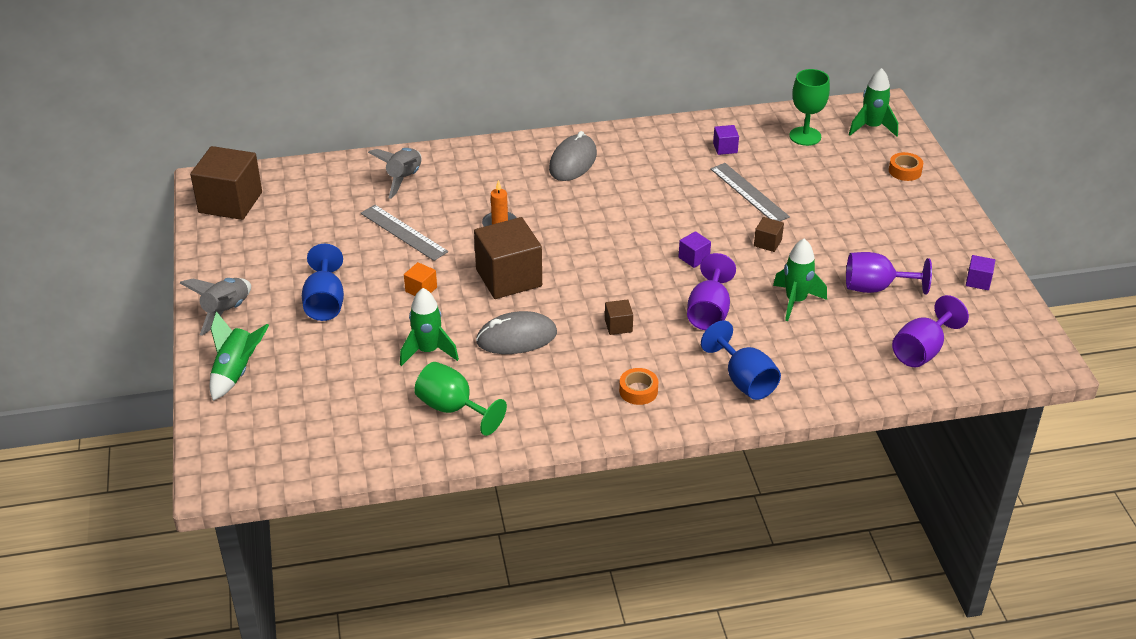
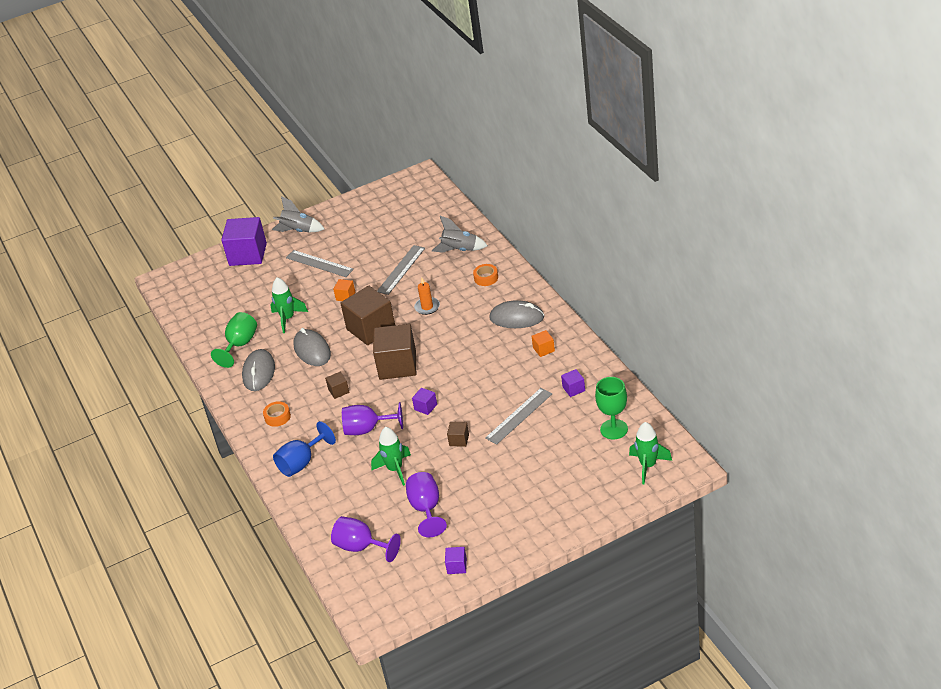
camera: 80 degrees right, 0 degrees up
brown cube [190,146,262,220] -> brown cube moved to [373,324,416,380]
green rocket [210,311,269,401] -> purple cube [221,217,267,266]
blue goblet [302,244,344,321] -> grey ruler [286,250,354,277]
orange tape [889,152,923,181] -> orange tape moved to [473,264,498,286]
none -> grey mouse [242,349,275,391]
none -> orange cube [532,330,555,357]

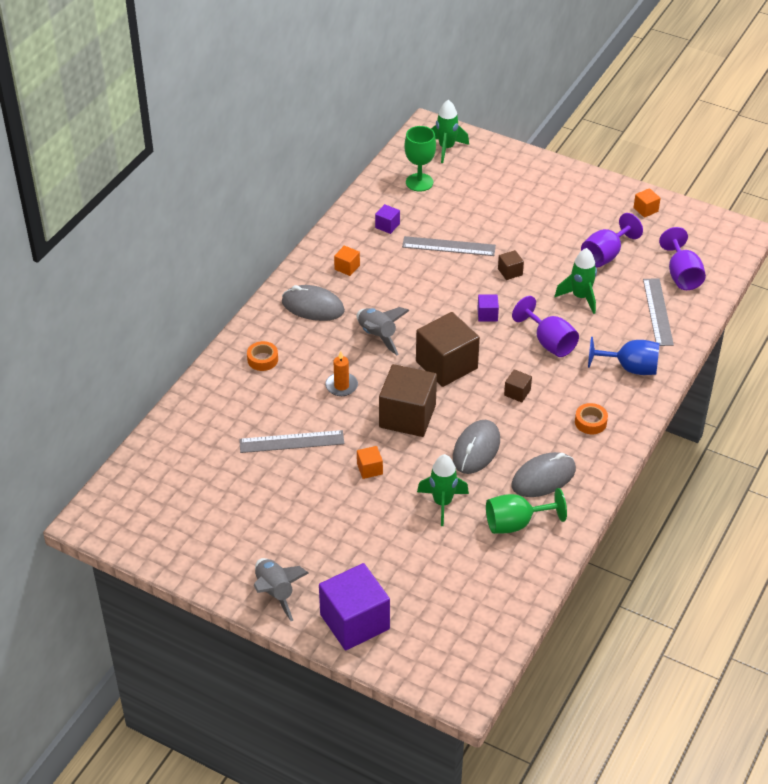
camera: 130 degrees left, 5 degrees up
grey ruler [286,250,354,277] -> grey ruler moved to [643,278,674,346]
grey rocket [432,216,488,253] -> grey rocket moved to [356,307,410,355]
purple cube [445,547,467,574] -> orange cube [633,188,661,218]
grey mouse [489,300,544,328] -> grey mouse turned 45 degrees counterclockwise [282,285,345,321]

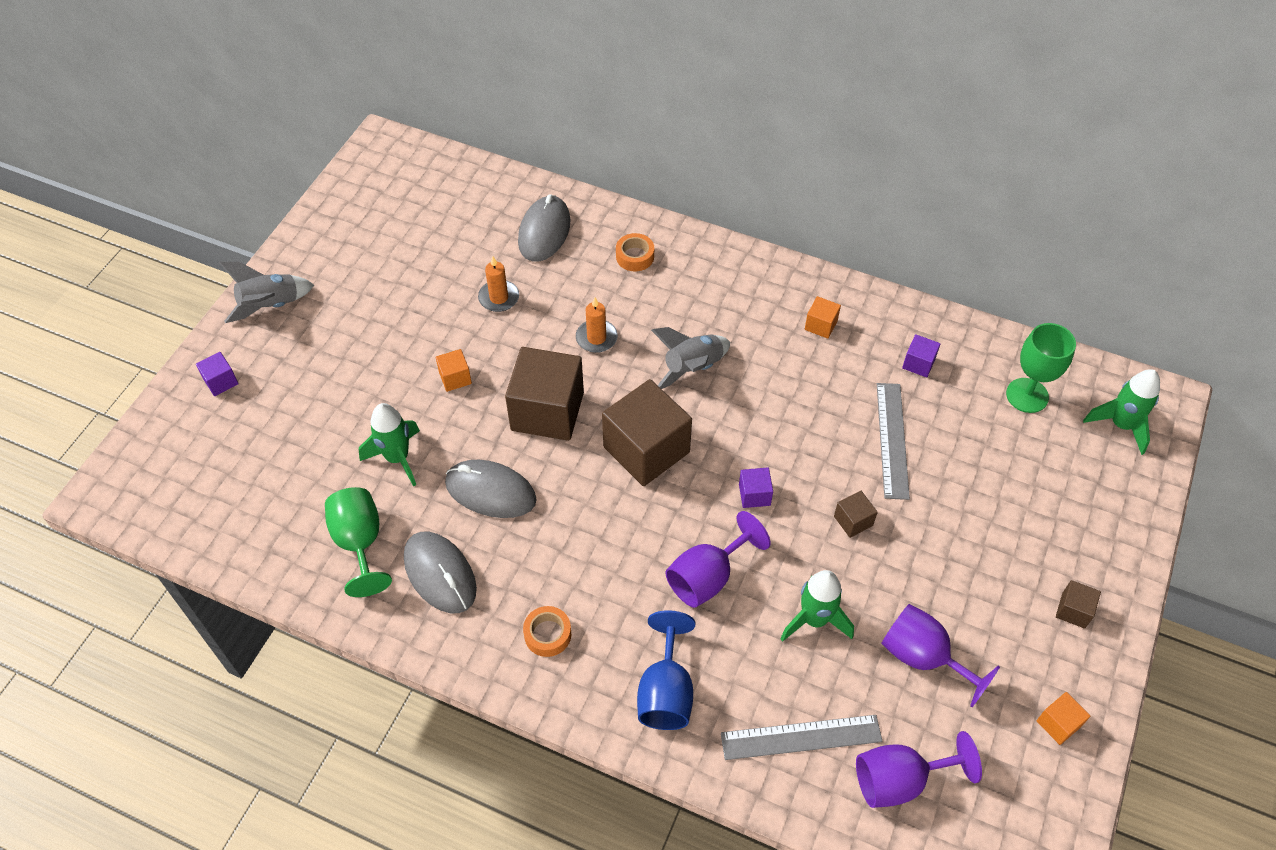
camera: 85 degrees right, 10 degrees up
grey ruler [239,430,344,453] -> orange candle [478,256,519,312]
grey mouse [282,285,345,321] -> grey mouse moved to [518,194,571,262]
purple cube [319,563,390,650] -> purple cube [196,352,239,396], size x0.44
brown cube [504,369,532,402] -> brown cube moved to [1056,580,1101,629]

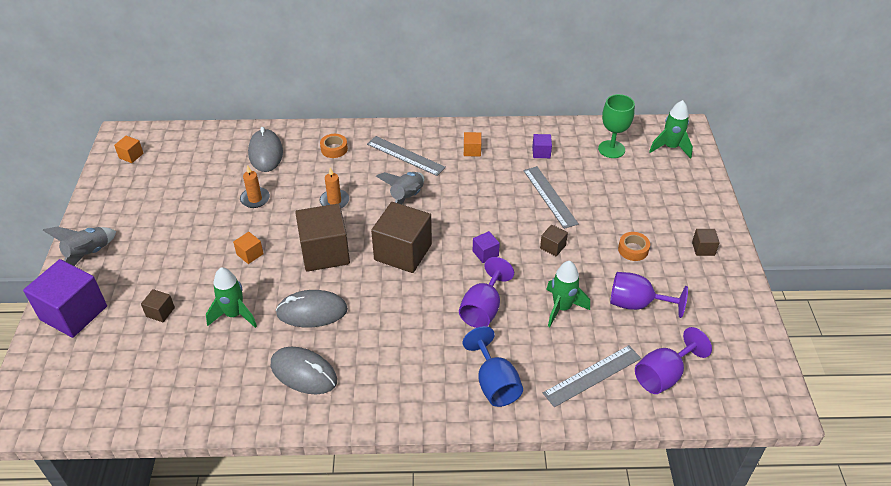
camera: 25 degrees left, 10 degrees down
purple cube [196,352,239,396] -> purple cube [23,259,107,338], size x2.26
green goblet [325,487,392,597] -> none
orange tape [523,606,571,657] -> orange tape moved to [618,232,650,261]
orange cube [1037,692,1090,745] -> orange cube moved to [114,135,144,163]
none -> brown cube [141,289,175,322]
none -> grey ruler [367,136,446,176]

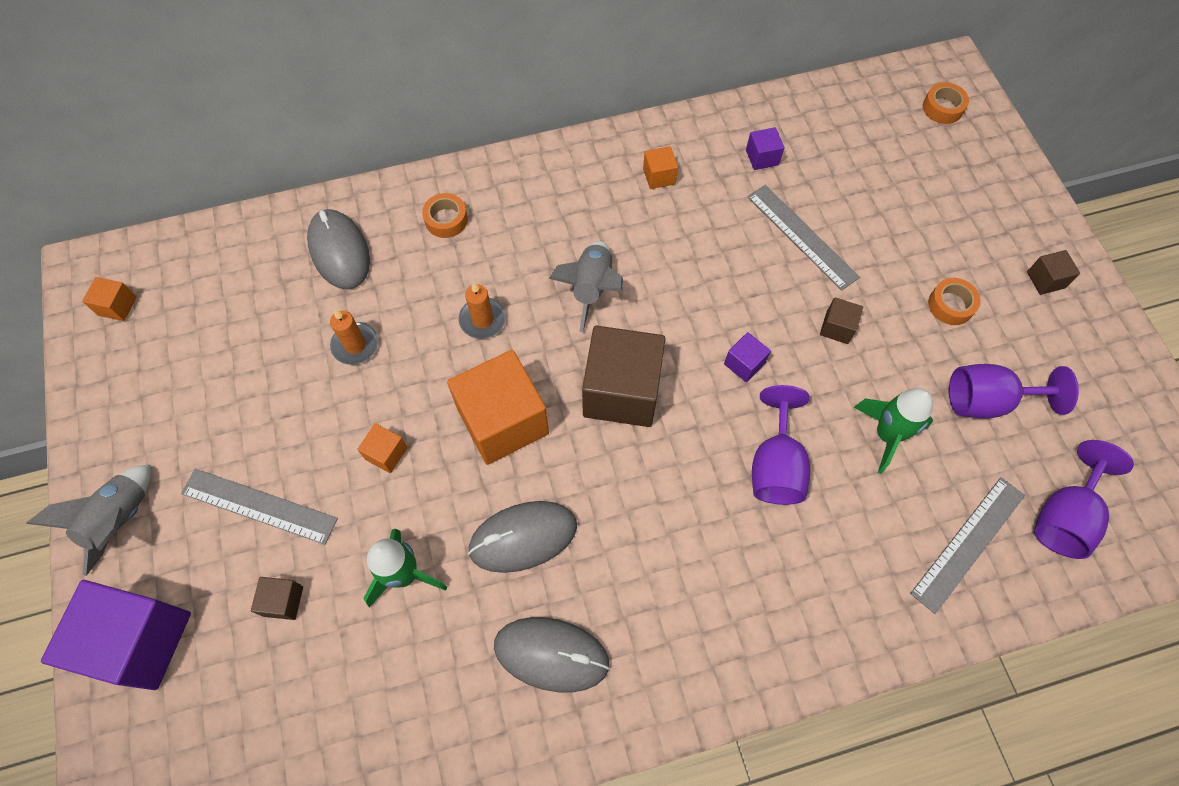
camera: 15 degrees left, 20 degrees up
brown cube [295,204,350,272] -> orange cube [447,350,549,465]
grey ruler [367,136,446,176] -> grey ruler moved to [181,469,338,545]
blue goblet [463,326,523,407] -> none
green goblet [598,94,635,158] -> none
green rocket [649,100,693,159] -> orange tape [923,82,969,124]

